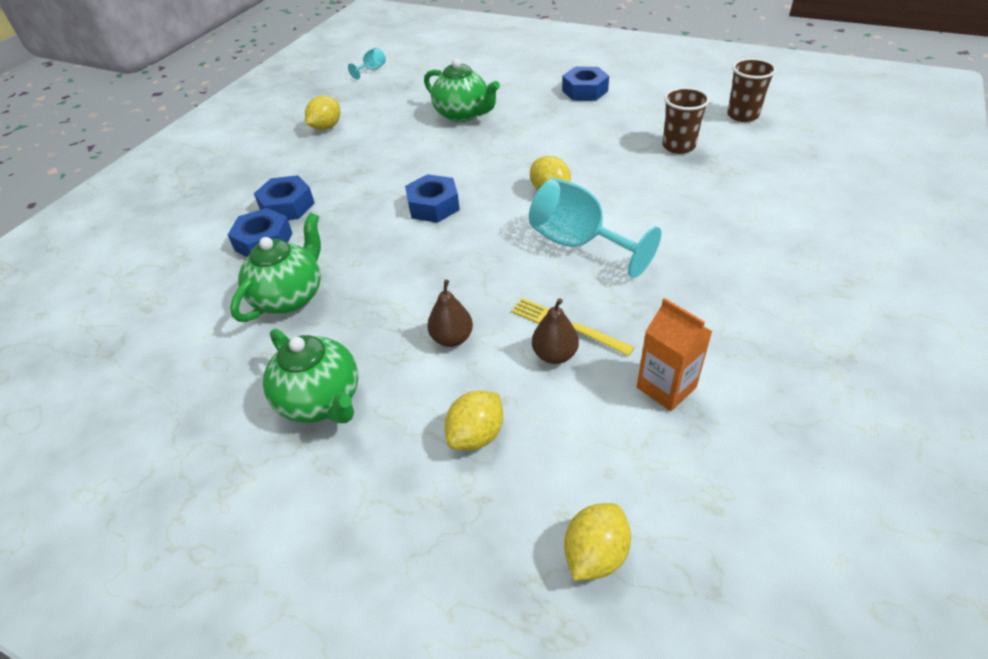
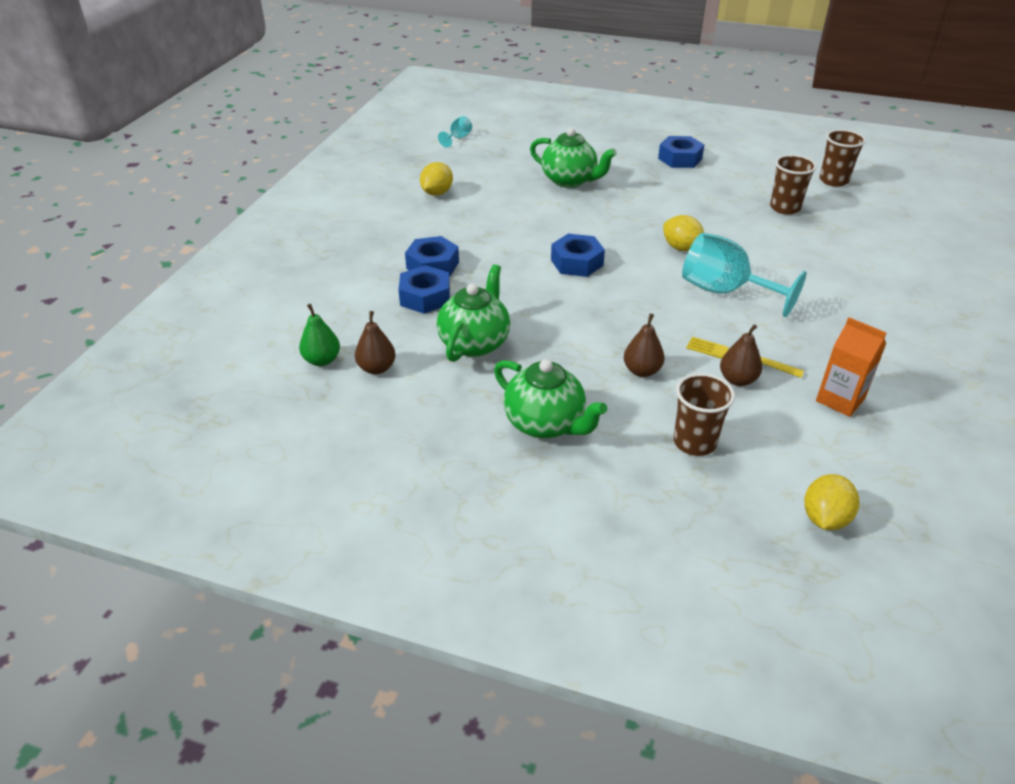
camera: 10 degrees left, 5 degrees down
yellow lemon [445,391,503,451] -> brown cup [674,373,735,456]
none -> green pear [299,304,340,366]
none -> brown pear [355,311,396,374]

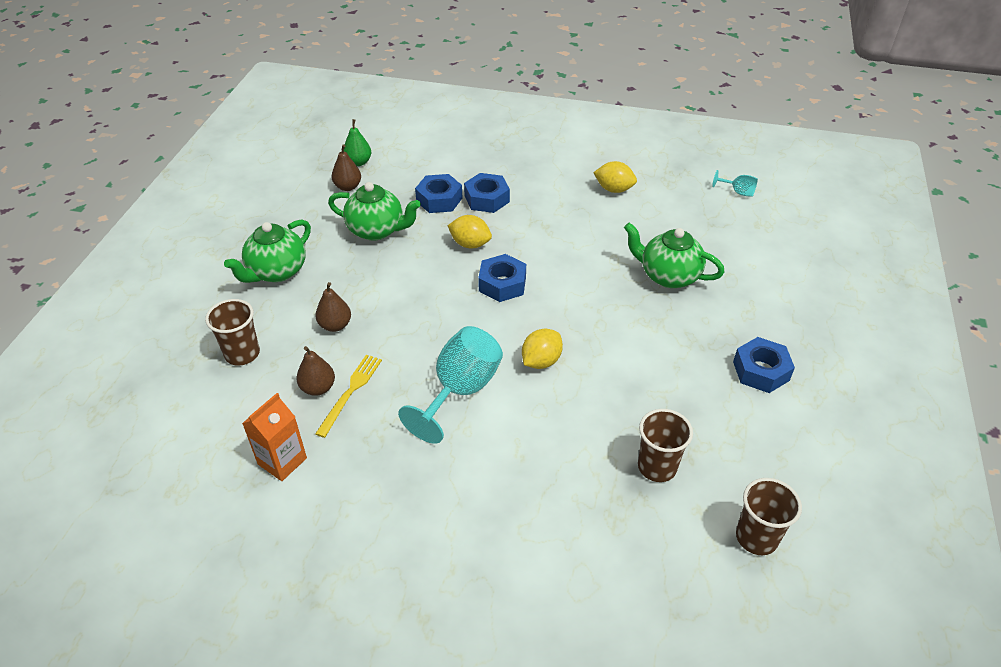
camera: 85 degrees right, 5 degrees up
green teapot [530,128,617,188] -> green teapot turned 90 degrees clockwise [624,223,724,288]
yellow lemon [804,474,859,530] -> yellow lemon moved to [448,215,492,248]

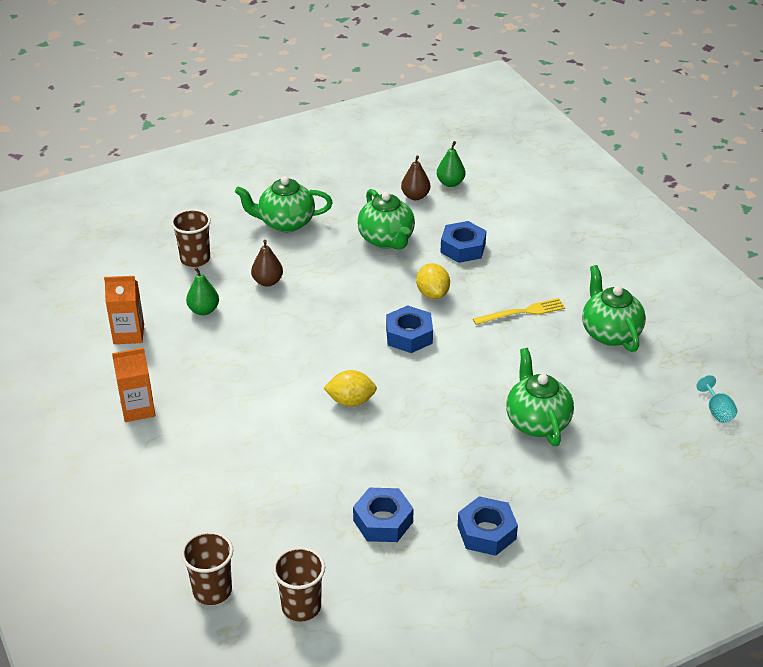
camera: 50 degrees right, 5 degrees down
brown pear [296,346,335,396] -> green pear [186,267,219,315]
yellow fork [315,355,382,438] -> yellow fork moved to [473,298,565,325]
turquoise goblet [398,326,503,444] -> none
blue nut [464,173,510,213] -> blue nut moved to [353,488,414,542]
yellow lemon [593,161,637,193] -> green teapot [582,265,646,352]
brown cup [638,409,693,482] -> brown cup moved to [181,531,233,605]
none -> orange carton [112,347,155,422]

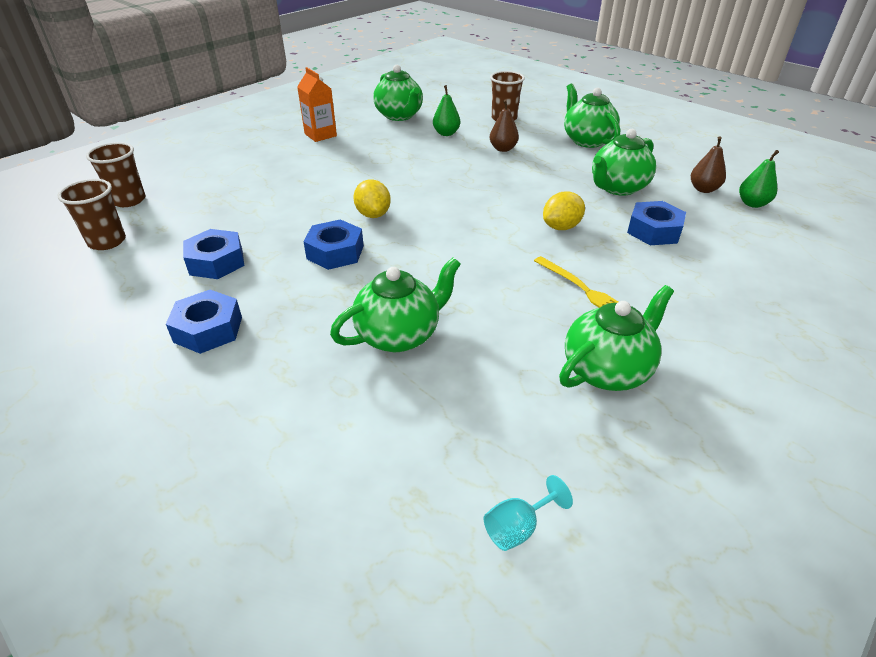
camera: 70 degrees right, 0 degrees up
orange carton [104,276,144,344] -> green teapot [373,65,423,121]
blue nut [386,305,433,353] -> blue nut moved to [303,219,364,270]

